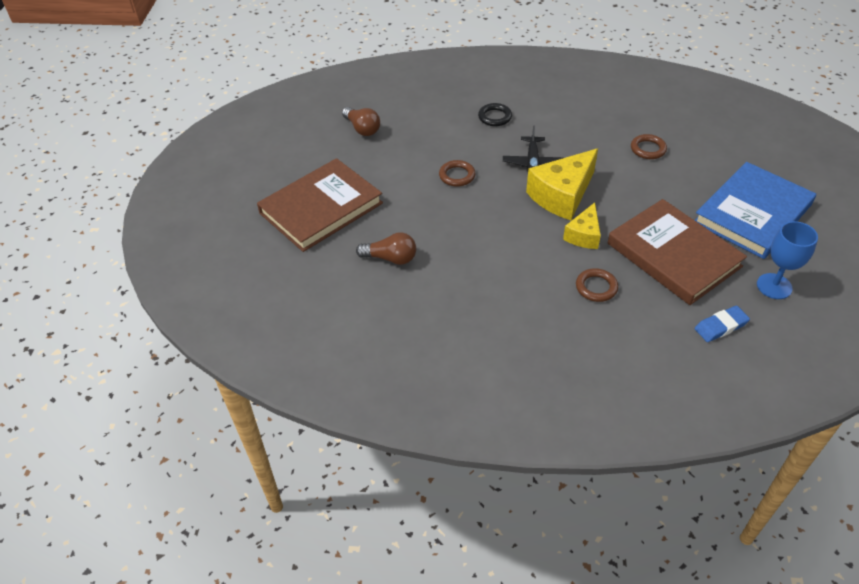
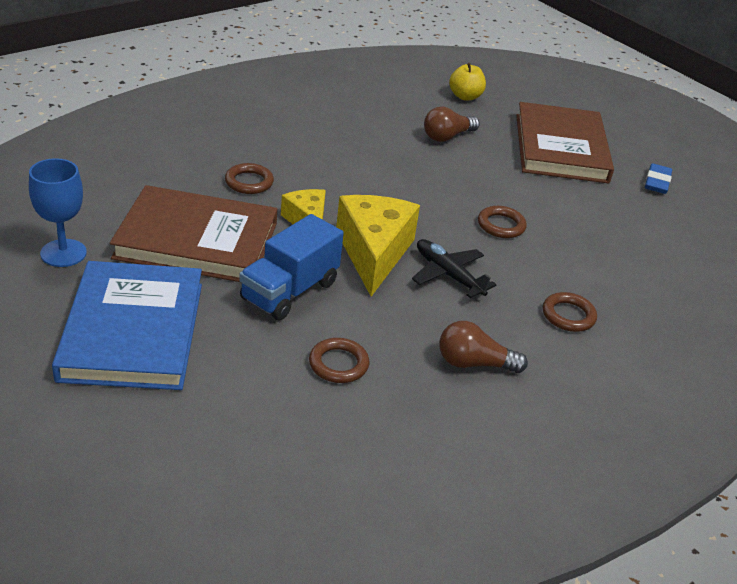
camera: 130 degrees right, 10 degrees down
brown light bulb [342,107,380,136] -> brown light bulb moved to [439,321,528,373]
black ring [478,103,512,126] -> brown ring [543,292,597,332]
blue eraser [695,306,750,342] -> blue eraser moved to [645,163,672,194]
none -> blue truck [239,214,344,320]
none -> yellow apple [449,63,486,101]

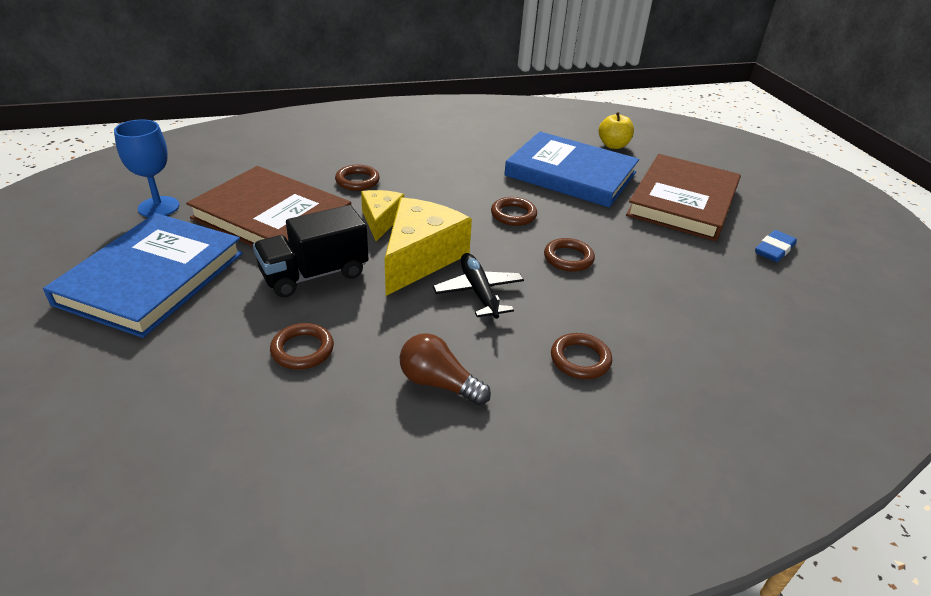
camera: 25 degrees right, 0 degrees up
blue truck [239,214,344,320] -> black truck [253,205,369,298]
brown light bulb [424,107,480,142] -> blue book [504,132,639,207]
none -> brown ring [491,197,537,226]

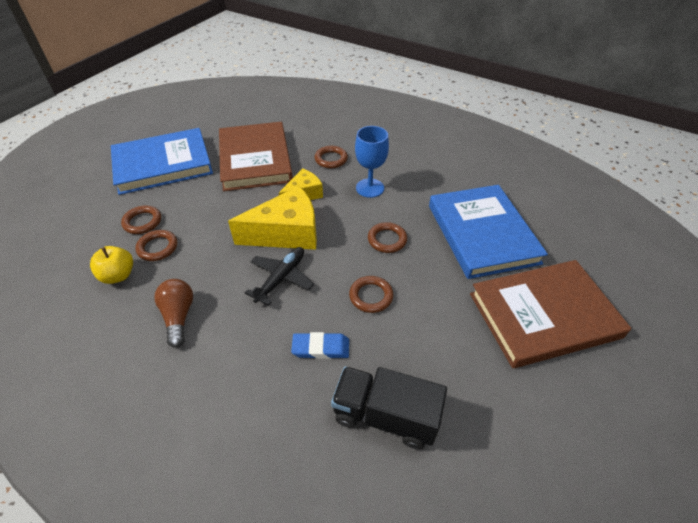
camera: 50 degrees right, 10 degrees up
blue goblet [114,119,179,217] -> blue goblet moved to [355,126,389,198]
black truck [253,205,369,298] -> black truck moved to [331,367,447,449]
brown ring [551,333,612,379] -> brown ring moved to [121,205,161,234]
yellow apple [599,112,634,149] -> yellow apple moved to [90,246,133,284]
blue eraser [755,230,797,262] -> blue eraser moved to [291,332,349,359]

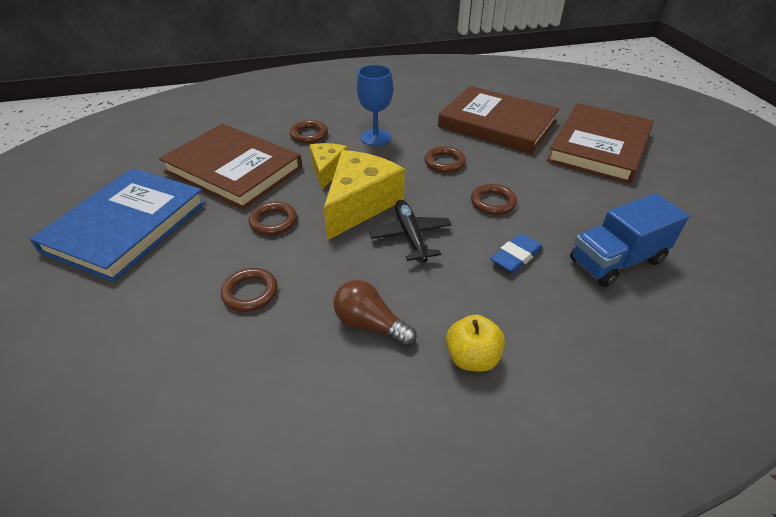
camera: 45 degrees left, 5 degrees down
yellow apple [90,246,133,284] -> yellow apple moved to [446,315,505,372]
brown ring [121,205,161,234] -> brown ring moved to [249,202,297,235]
black truck [331,367,447,449] -> blue truck [570,193,689,287]
blue book [429,185,548,279] -> brown book [438,86,560,154]

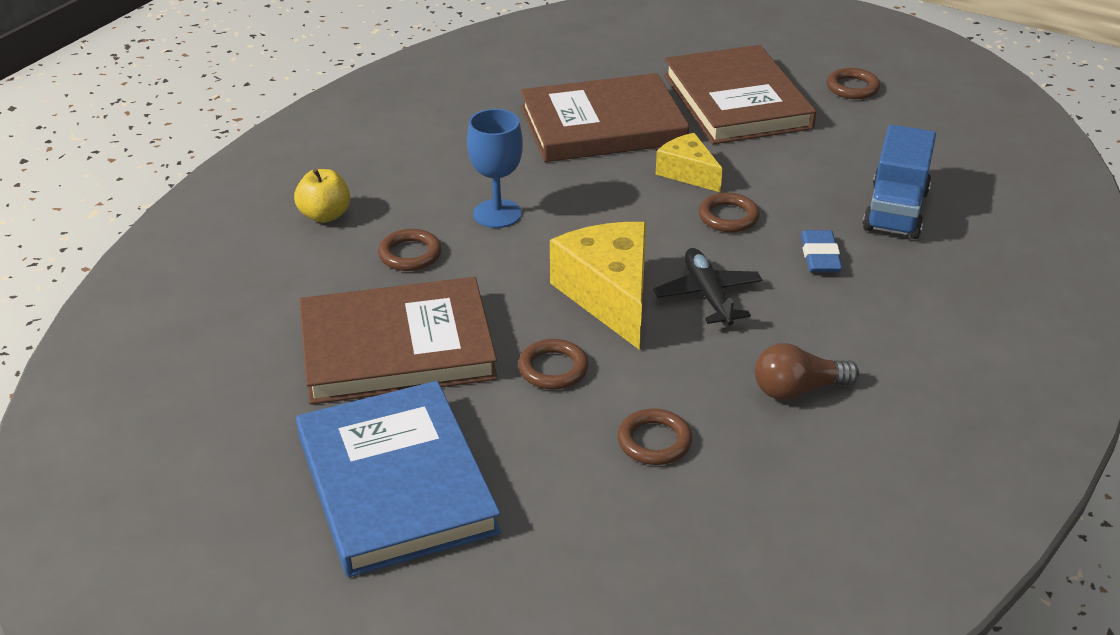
camera: 45 degrees left, 5 degrees down
yellow cheese [309,143,347,189] -> yellow cheese moved to [656,133,723,192]
black plane [369,200,452,262] -> black plane turned 45 degrees clockwise [653,248,763,325]
brown ring [425,146,466,173] -> brown ring moved to [827,68,880,99]
yellow apple [446,315,505,372] -> yellow apple moved to [294,169,350,223]

